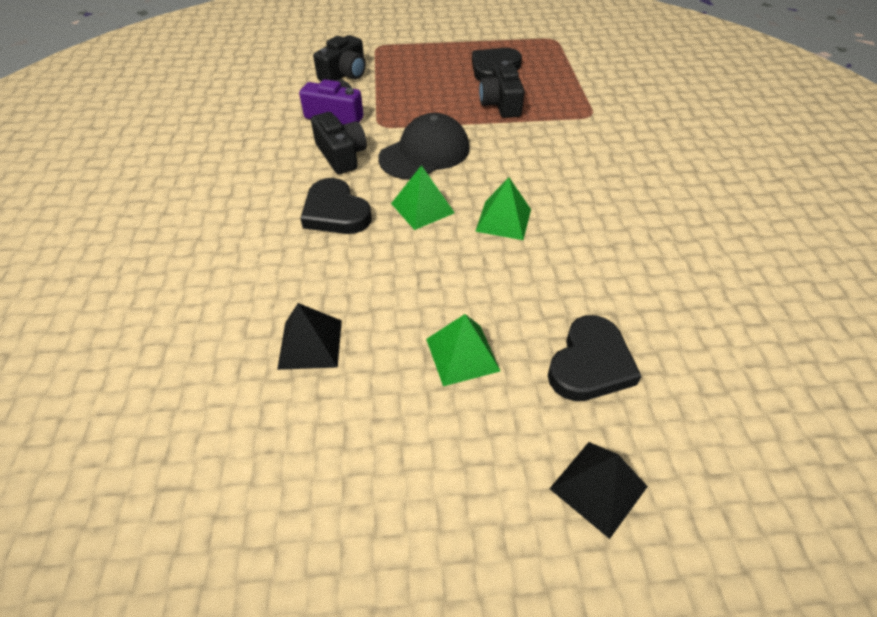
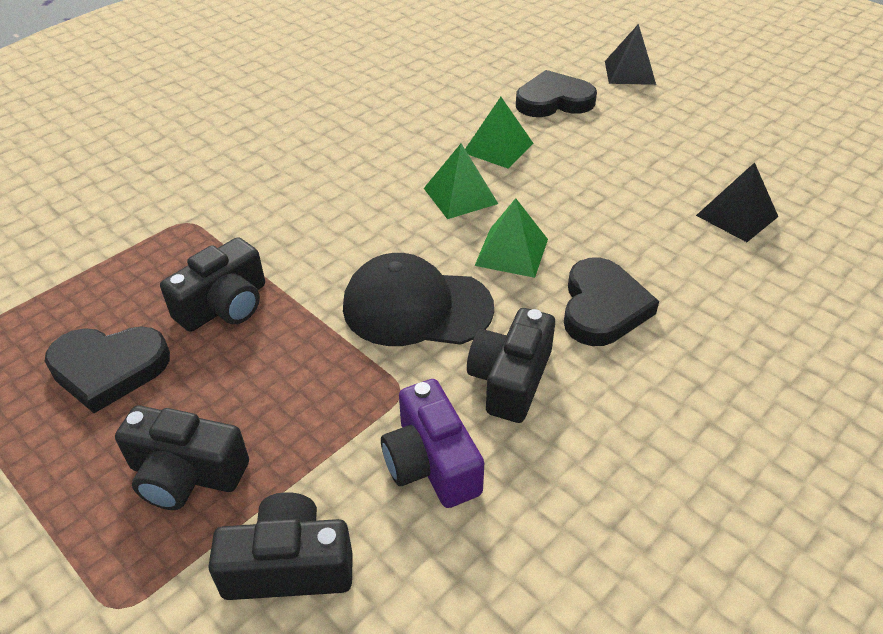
camera: 130 degrees left, 5 degrees down
green pyramid [426,314,500,386] -> green pyramid moved to [465,97,533,169]
none -> black camera [115,406,249,510]

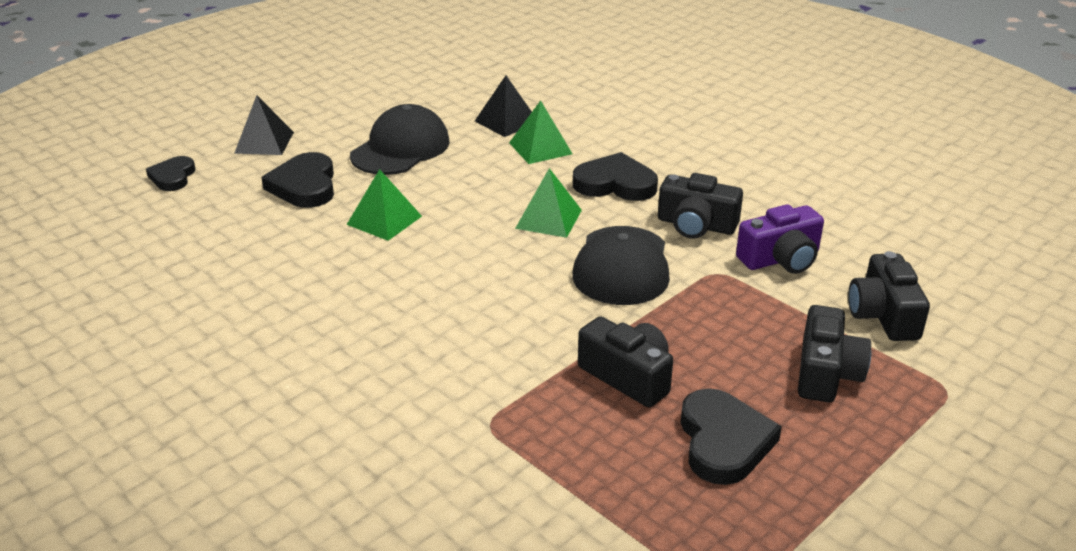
camera: 90 degrees left, 10 degrees down
green pyramid [424,143,498,219] -> green pyramid moved to [509,100,572,164]
none -> black heart [146,156,196,191]
none -> black cap [350,104,450,175]

